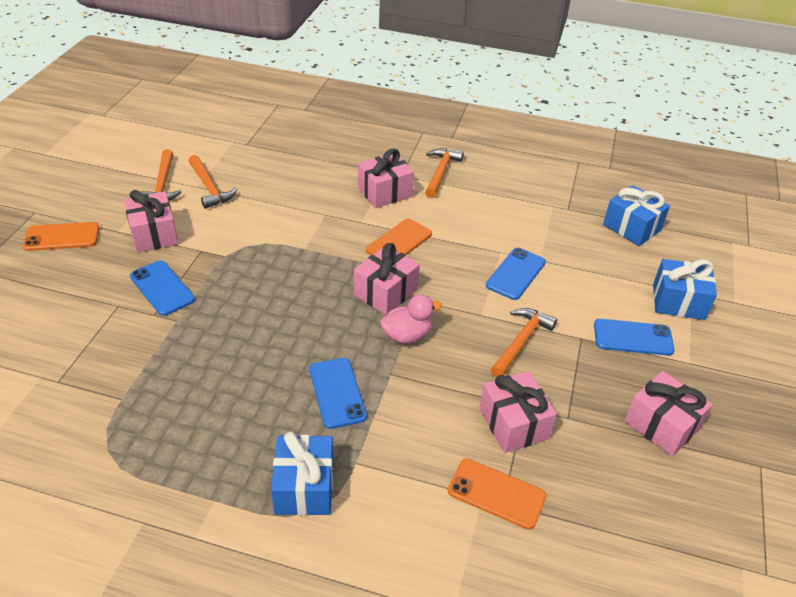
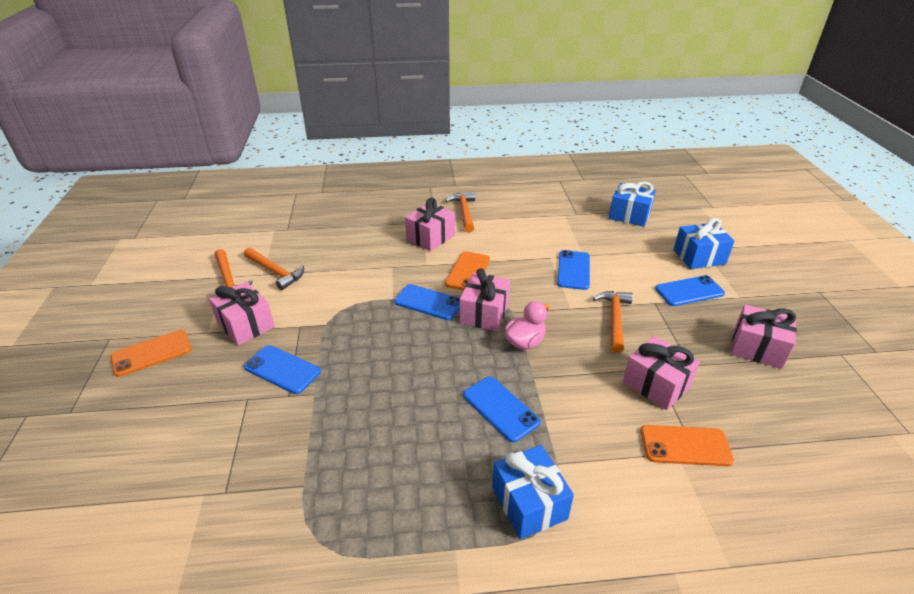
camera: 20 degrees left, 5 degrees down
none -> blue phone [394,284,460,320]

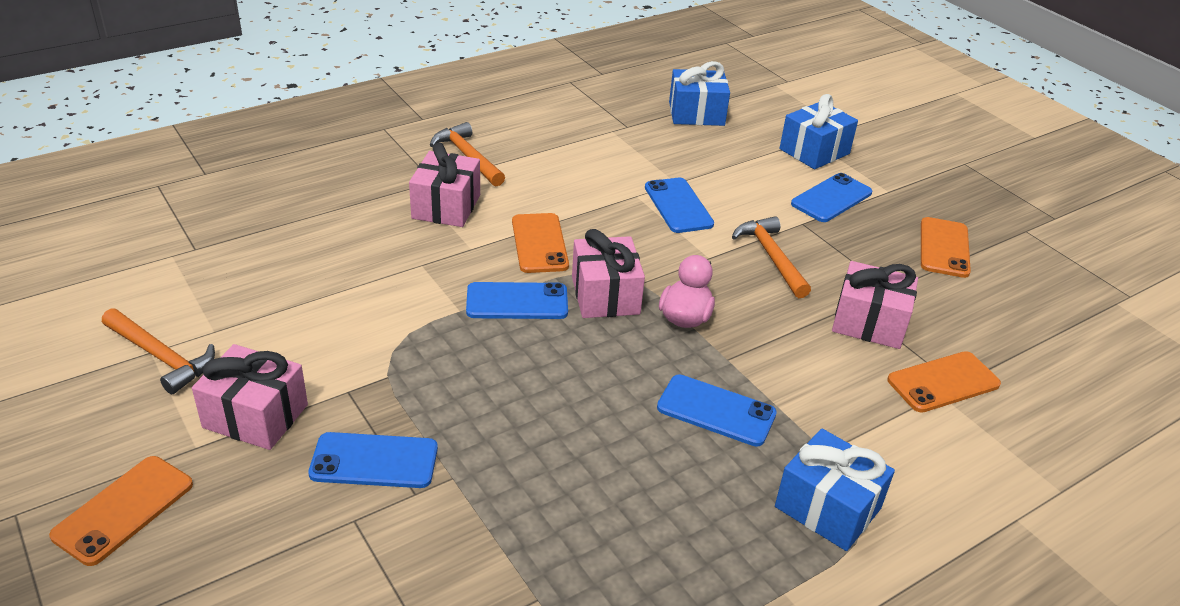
camera: 30 degrees left, 0 degrees up
orange hammer [244,248,304,290] -> none
pink gift [731,304,797,369] -> orange phone [921,217,971,278]

